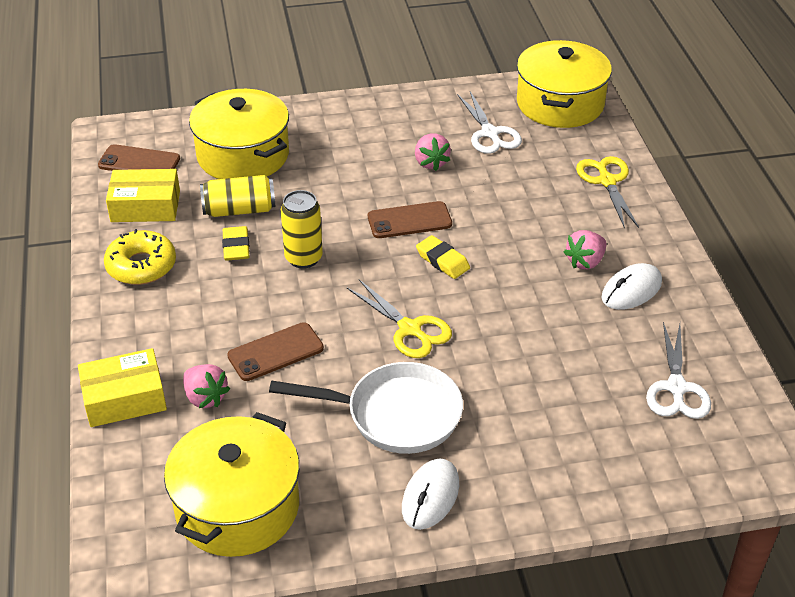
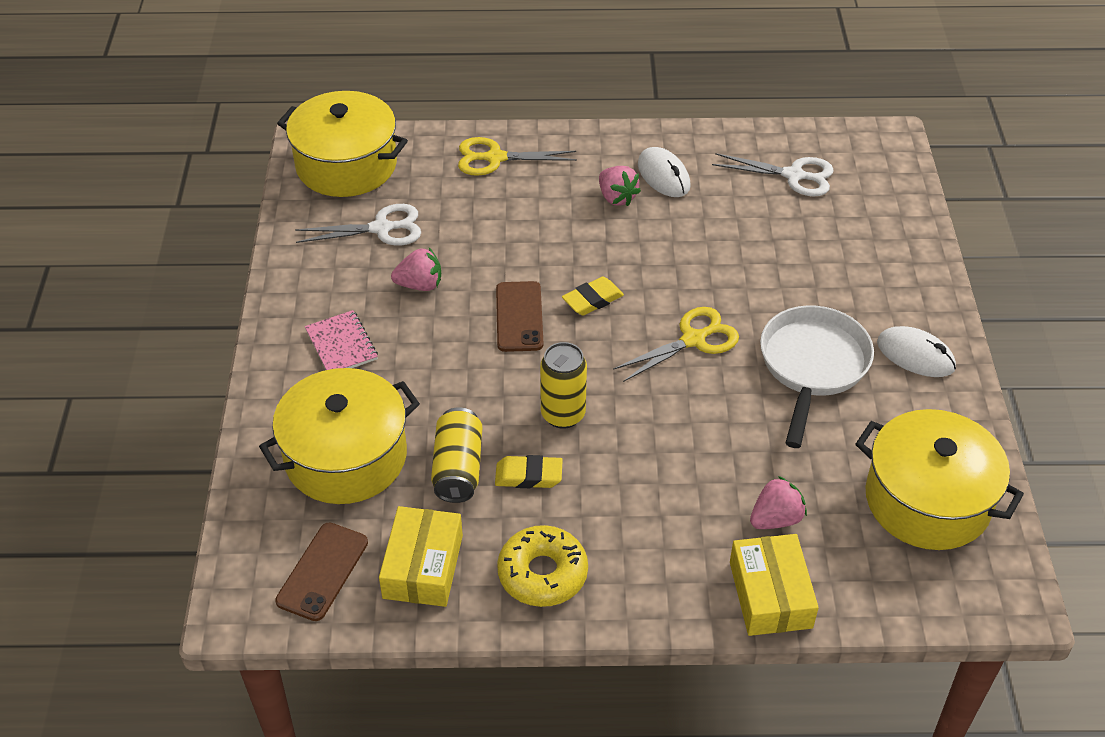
camera: 80 degrees left, 5 degrees up
brown phone [227,322,324,381] -> none
none -> pink notebook [305,310,378,370]

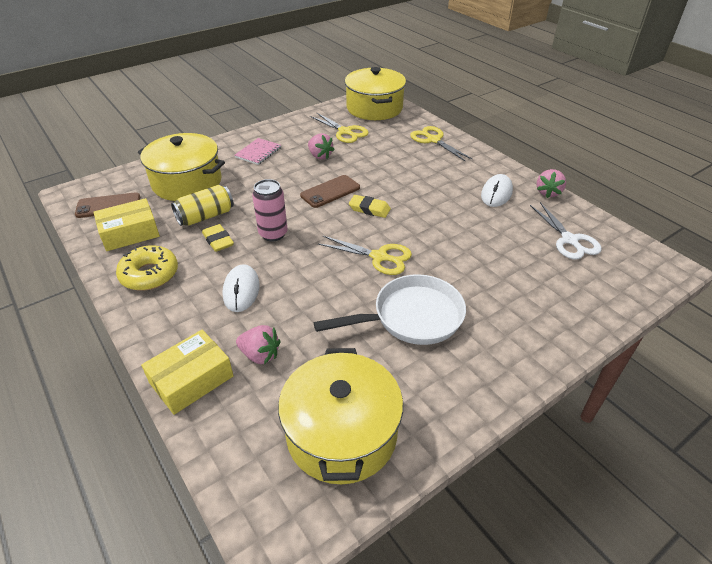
camera: 55 degrees right, 5 degrees down
white scissors [295,204,421,245] -> yellow scissors [310,112,369,143]
yellow can [540,342,587,429] -> pink can [252,179,287,242]
pink strawberry [599,166,641,206] -> pink strawberry moved to [536,169,566,198]
white mouse [877,326,956,377] -> white mouse moved to [222,264,260,312]

